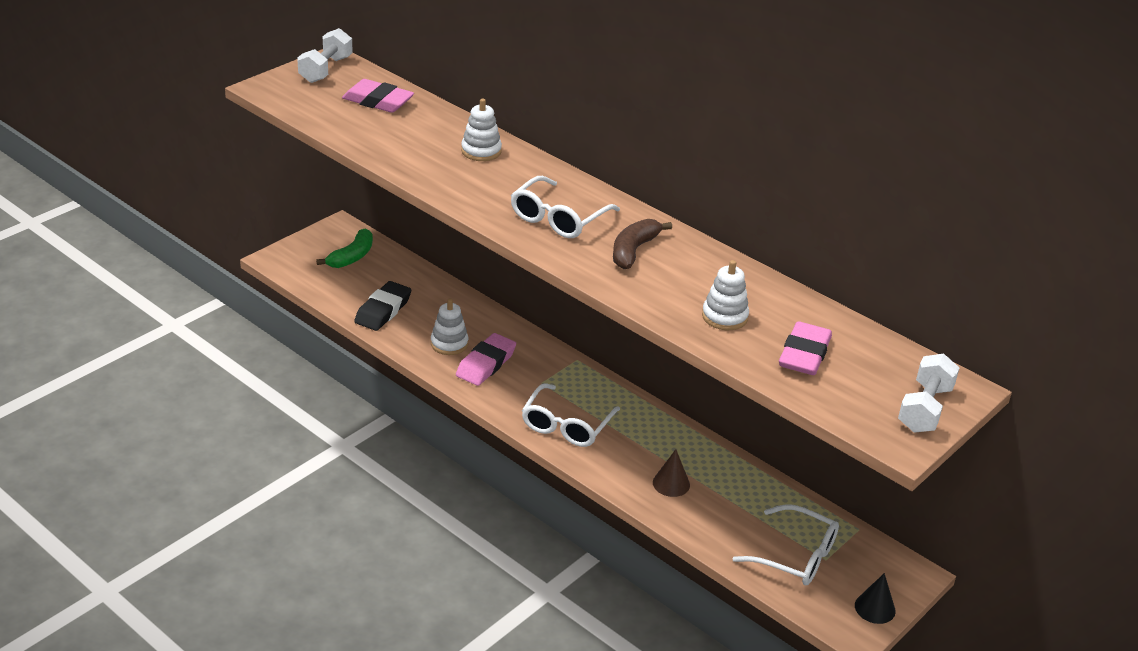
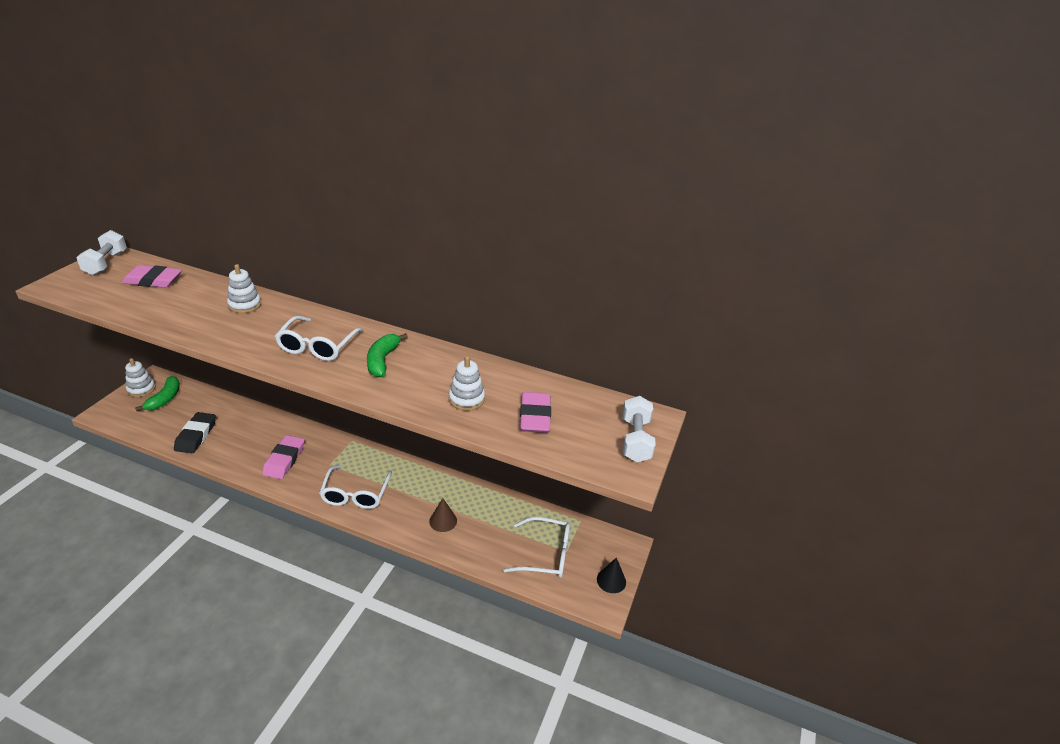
camera: 20 degrees left, 0 degrees up
white stacking toy [431,299,469,355] -> white stacking toy moved to [125,358,156,397]
brown banana [613,219,672,269] -> green banana [367,333,408,377]

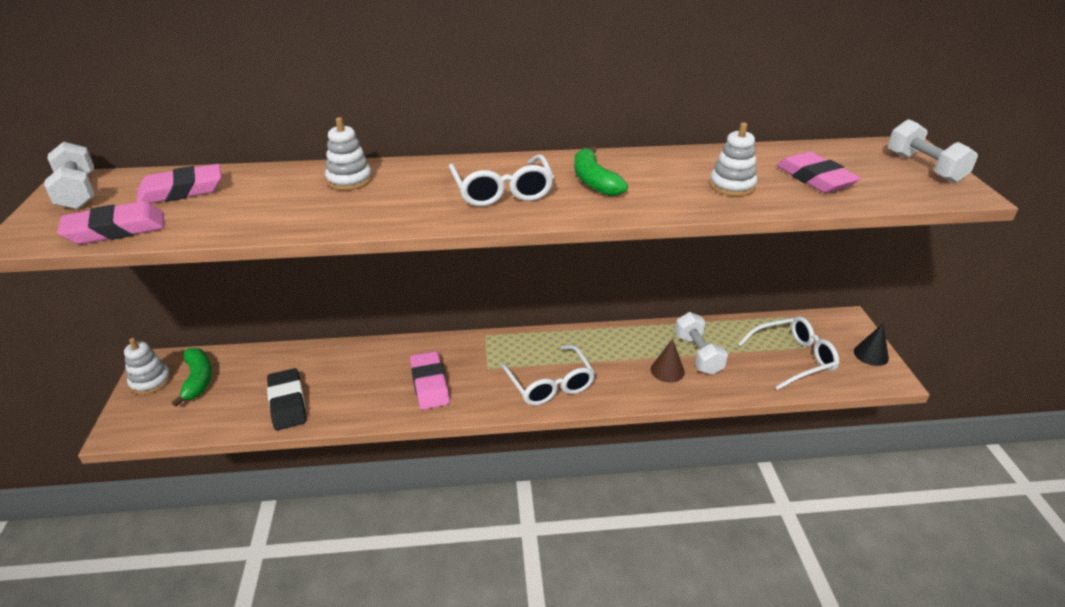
camera: 25 degrees left, 0 degrees up
none -> pink eraser [57,201,164,244]
none -> white dumbbell [675,312,728,375]

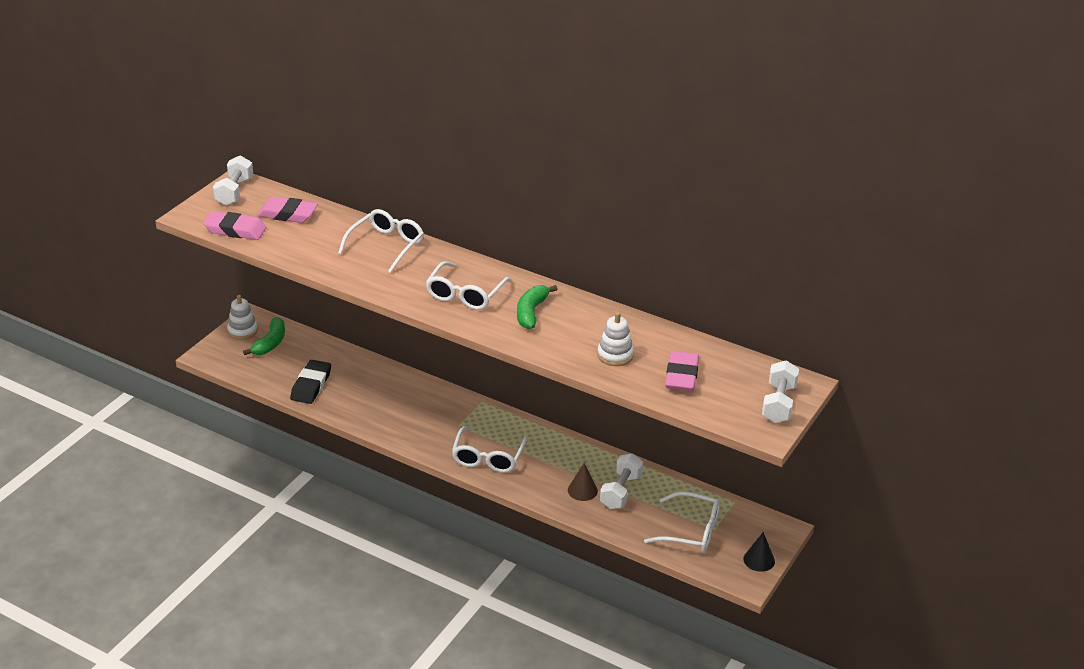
camera: 35 degrees right, 0 degrees up
white stacking toy [325,117,372,190] -> white glasses [338,209,424,273]
pink eraser [410,351,450,410] -> none

